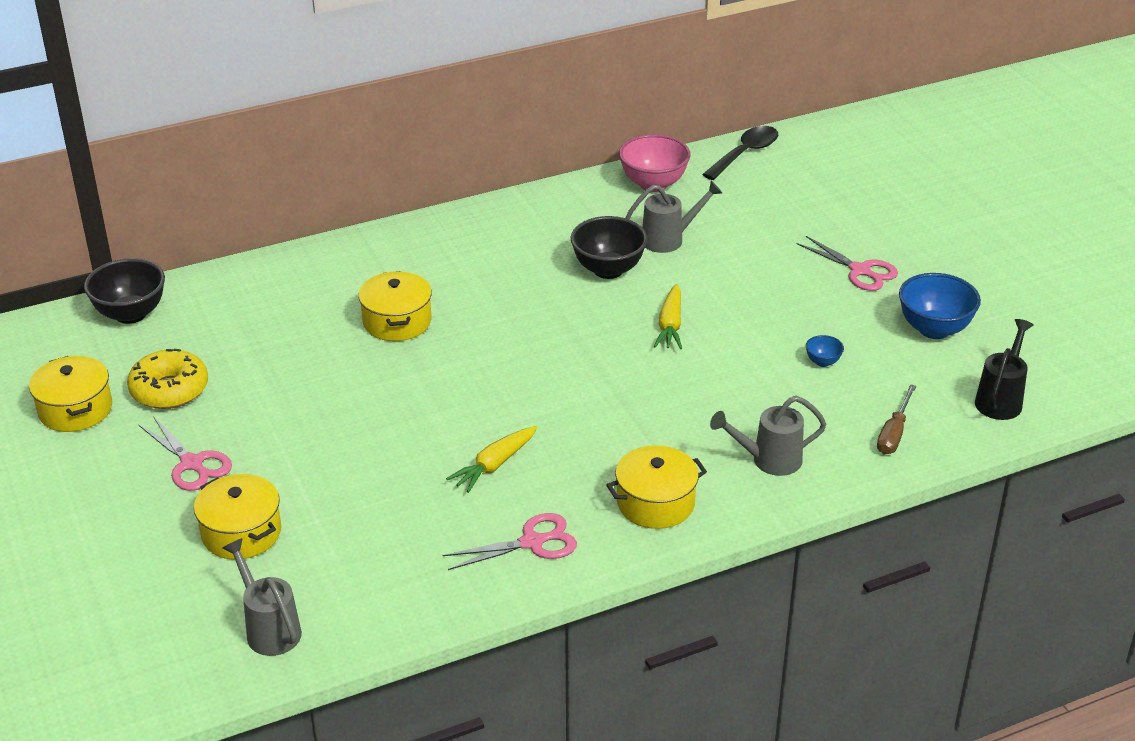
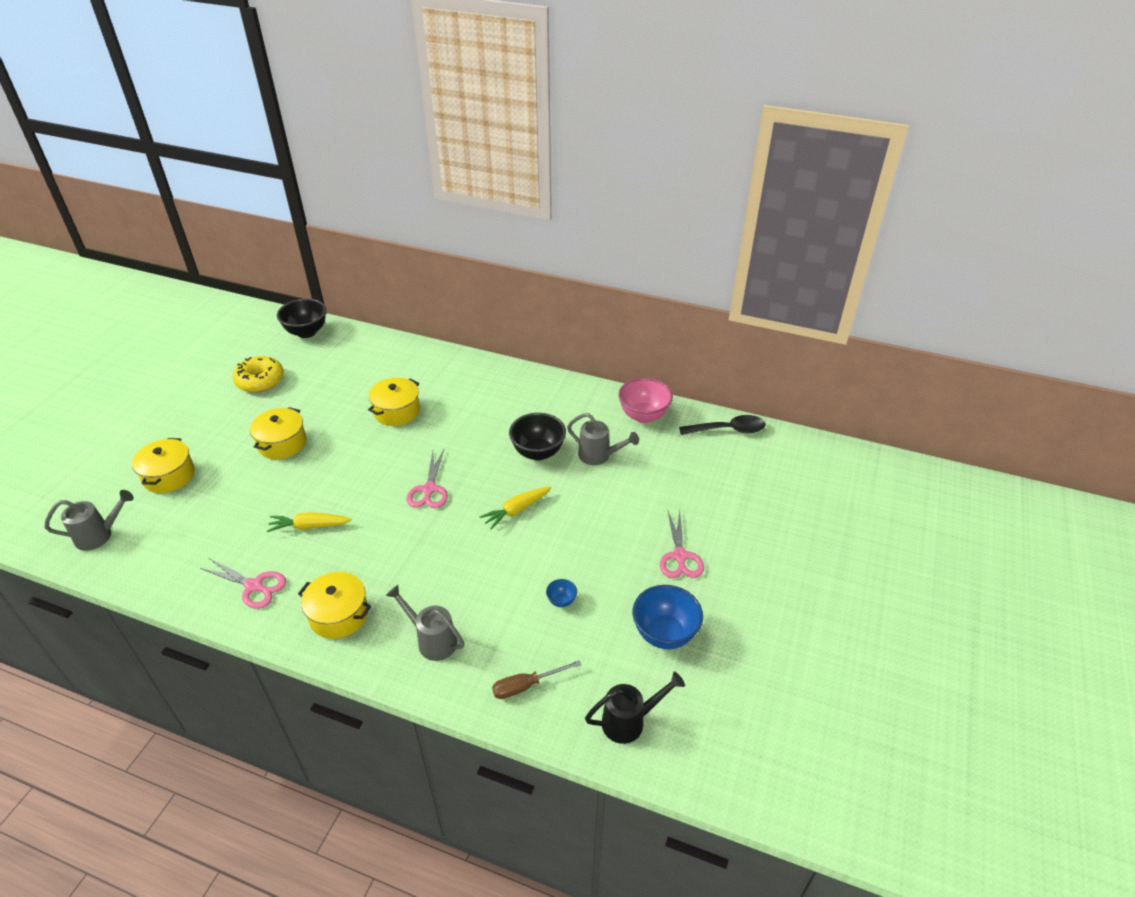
camera: 45 degrees right, 5 degrees up
yellow pot [29,356,112,432] -> yellow pot moved to [250,407,306,459]
pink scissors [139,416,232,491] -> pink scissors moved to [407,449,448,508]
grey watering can [223,538,302,656] -> grey watering can turned 60 degrees clockwise [45,490,134,551]

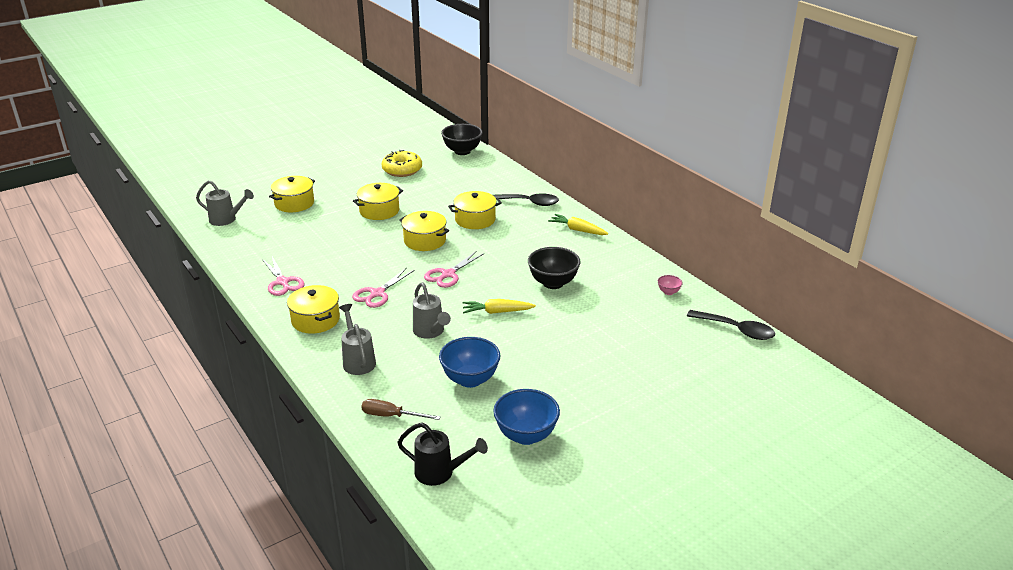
camera: 35 degrees right, 10 degrees down
yellow carrot [267,512,352,532] -> yellow carrot moved to [548,214,608,235]
blue bowl [546,579,577,607] -> blue bowl [439,337,501,388], size x2.15
grey watering can [567,413,639,465] -> grey watering can moved to [413,282,451,339]
pink bowl [618,378,673,423] -> pink bowl [658,275,682,295], size x0.46
pink scissors [660,510,704,578] -> pink scissors moved to [352,268,415,308]
none -> yellow pot [399,211,449,251]
none -> black spoon [493,193,559,206]

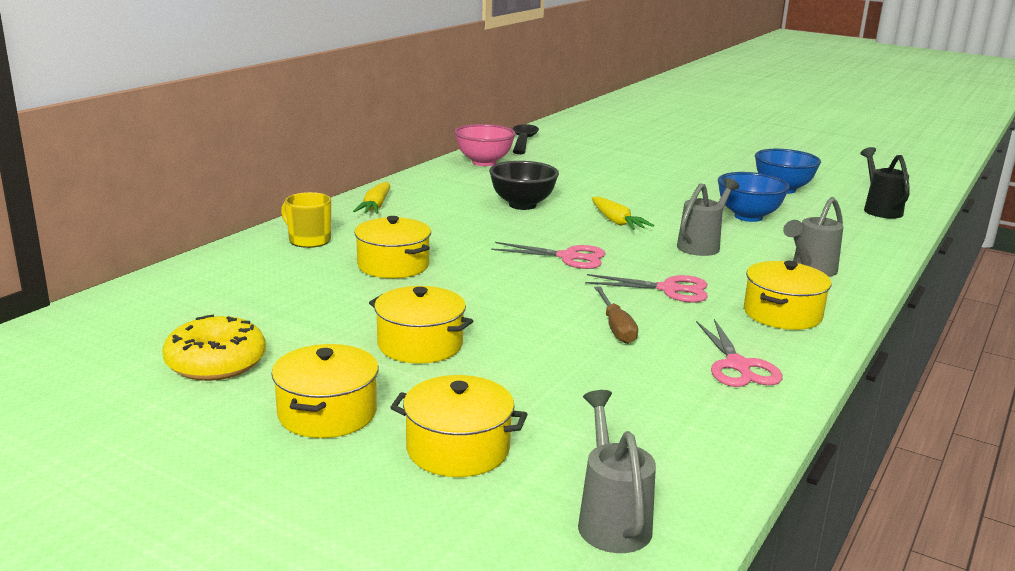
camera: 115 degrees left, 10 degrees down
pink scissors [262,257,305,296] -> pink scissors turned 135 degrees clockwise [696,319,782,387]
brown screwdriver [361,399,441,420] -> brown screwdriver moved to [594,286,638,344]
yellow pot [399,211,449,251] -> yellow pot moved to [271,344,378,438]
black bowl [441,124,483,155] -> none
black spoon [493,193,559,206] -> yellow mug [281,192,331,248]
pink bowl [658,275,682,295] -> pink bowl [454,124,516,166], size x2.15

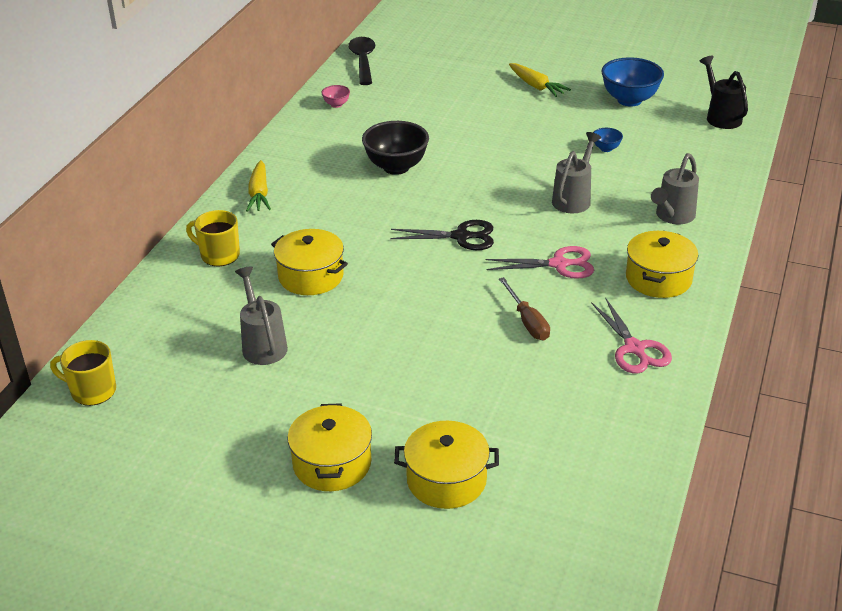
camera: 10 degrees left, 15 degrees up
yellow donut [162,314,266,381] -> none
yellow pot [369,286,473,364] -> none
pink bowl [454,124,516,166] -> pink bowl [322,85,350,108], size x0.46
pink scissors [491,242,606,269] -> black scissors [390,220,494,250]
grey watering can [578,390,656,553] -> grey watering can moved to [235,266,288,365]
yellow carrot [592,197,654,230] -> yellow carrot moved to [509,63,571,97]
blue bowl [718,172,790,222] -> blue bowl [593,128,623,152], size x0.46
none -> yellow mug [50,340,116,406]

